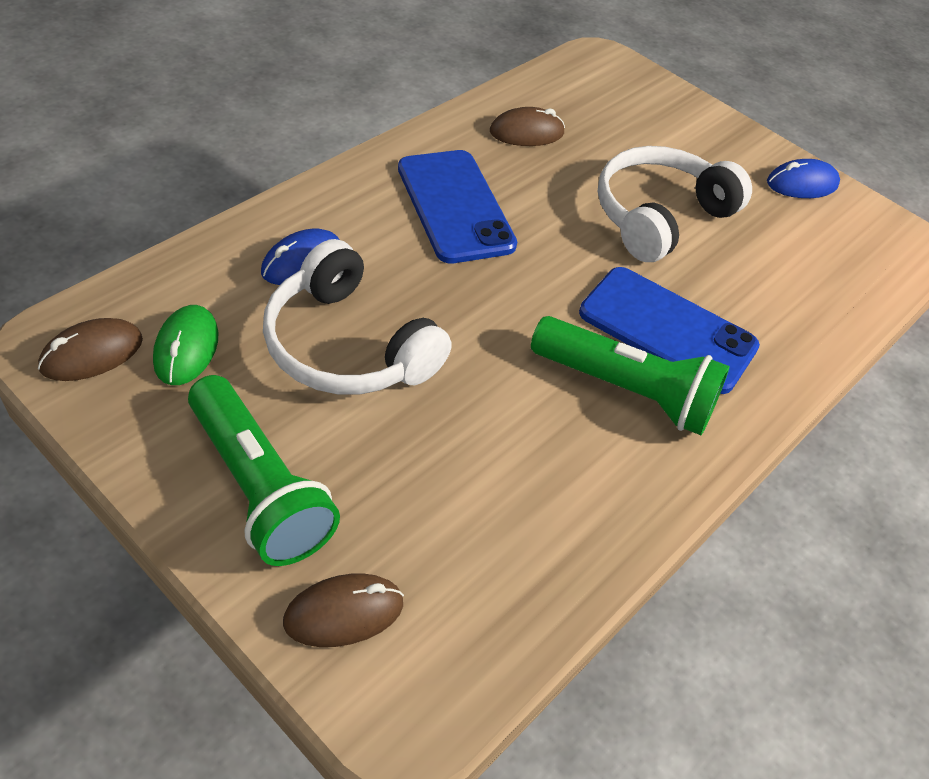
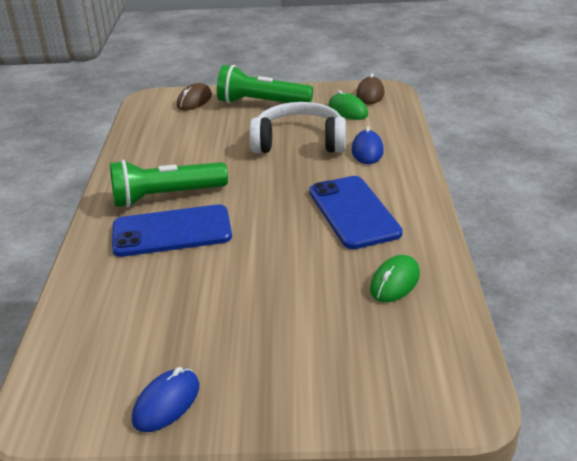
camera: 145 degrees right, 15 degrees down
blue phone [398,150,517,263] -> blue phone turned 45 degrees clockwise [309,176,403,249]
brown mouse [490,107,565,146] -> green mouse [370,255,420,302]
white headphones [598,146,752,262] -> none

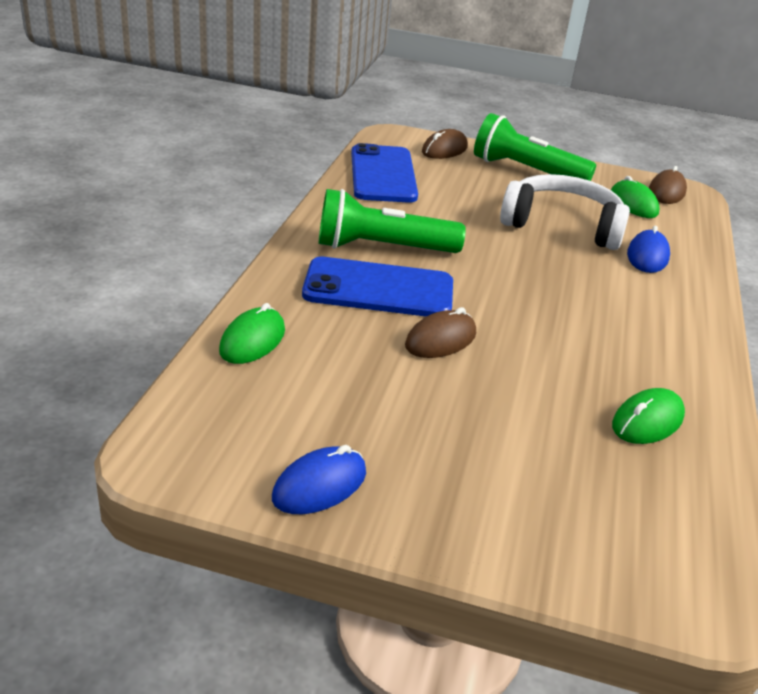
camera: 10 degrees right, 0 degrees up
blue phone [309,176,403,249] -> blue phone moved to [351,143,418,203]
none -> green mouse [219,303,285,364]
none -> brown mouse [405,307,476,358]

